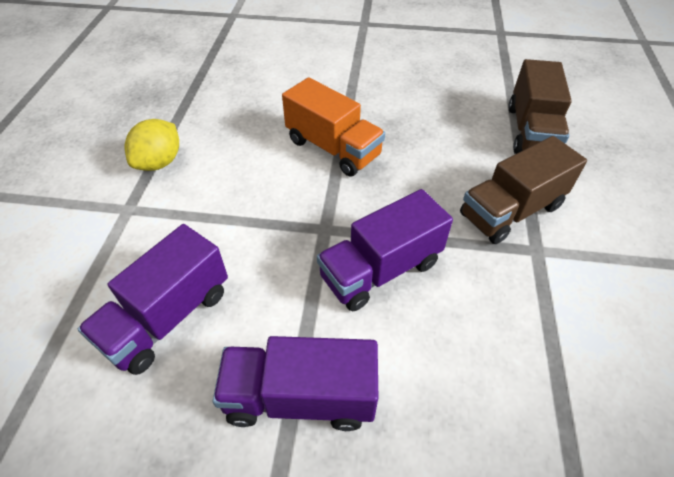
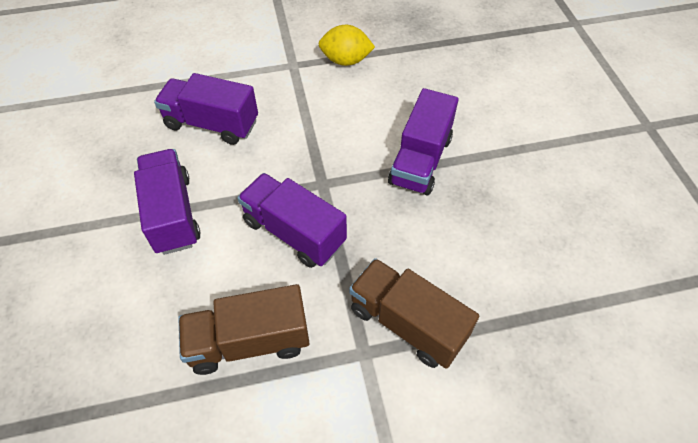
camera: 70 degrees right, 5 degrees up
orange truck [282,77,385,176] -> purple truck [388,88,459,195]
brown truck [508,59,572,154] -> brown truck moved to [178,284,309,375]

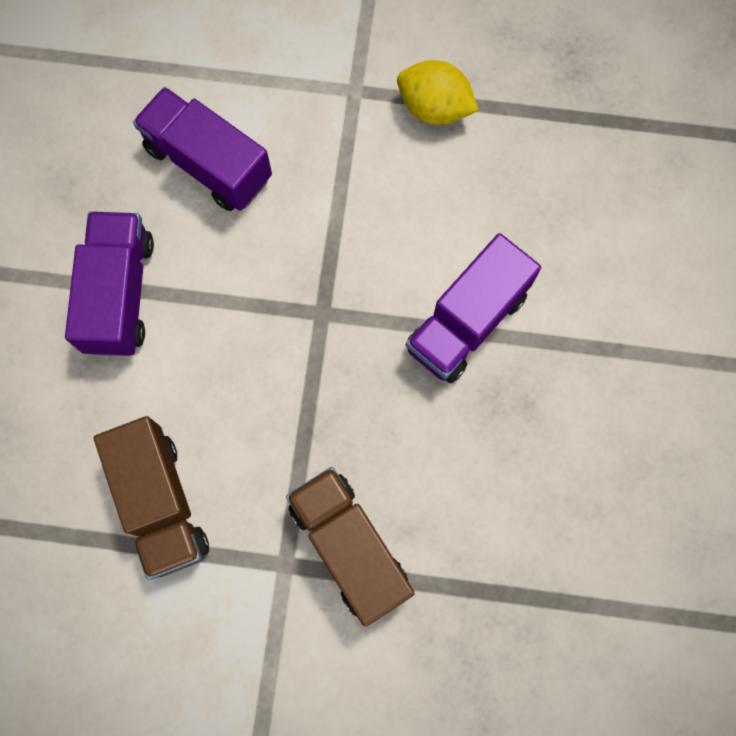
camera: 20 degrees right, 20 degrees up
brown truck [178,284,309,375] -> brown truck turned 120 degrees counterclockwise [94,416,209,580]
purple truck [237,173,347,268] -> none

